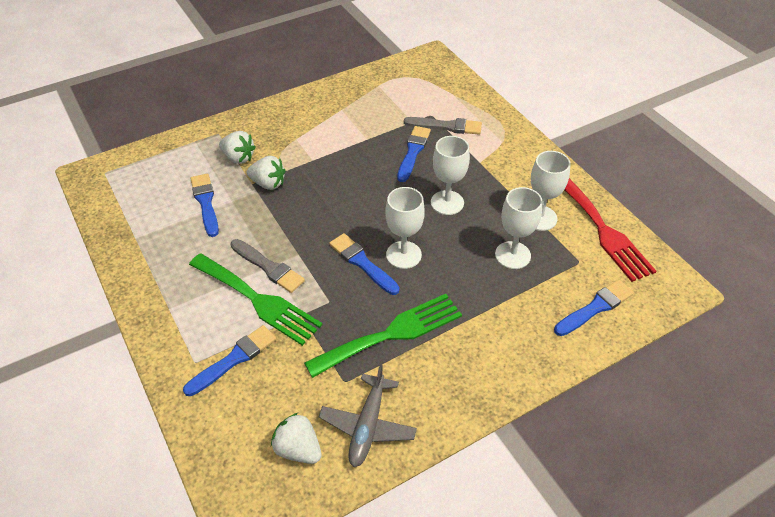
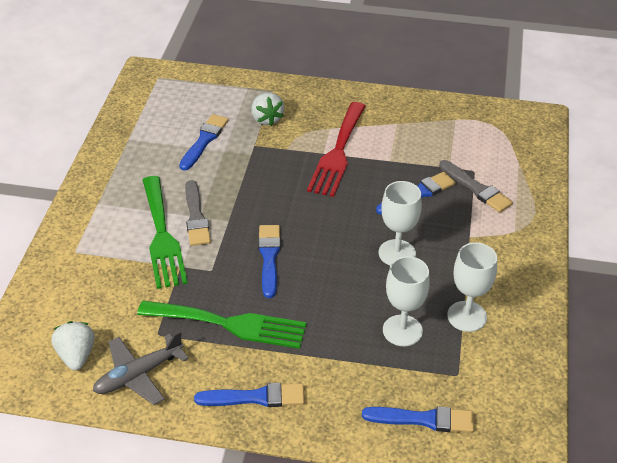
camera: 40 degrees right, 5 degrees down
blue brush [183,325,276,396] -> blue brush moved to [194,383,304,407]
white strawberry [247,156,286,190] -> none
white goblet [386,187,425,269] -> none
red fork [564,178,656,282] -> red fork moved to [307,102,366,197]

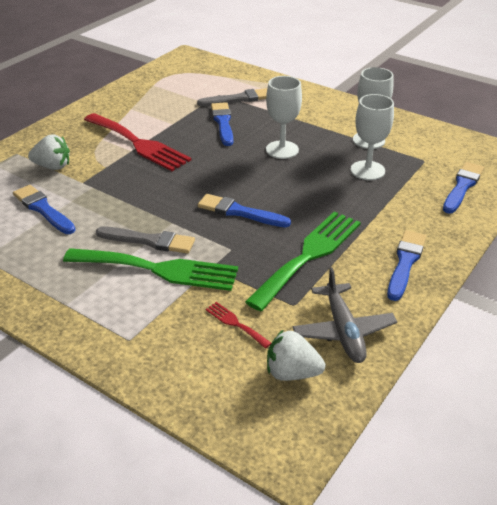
camera: 65 degrees left, 5 degrees down
none -> red fork [206,302,271,348]

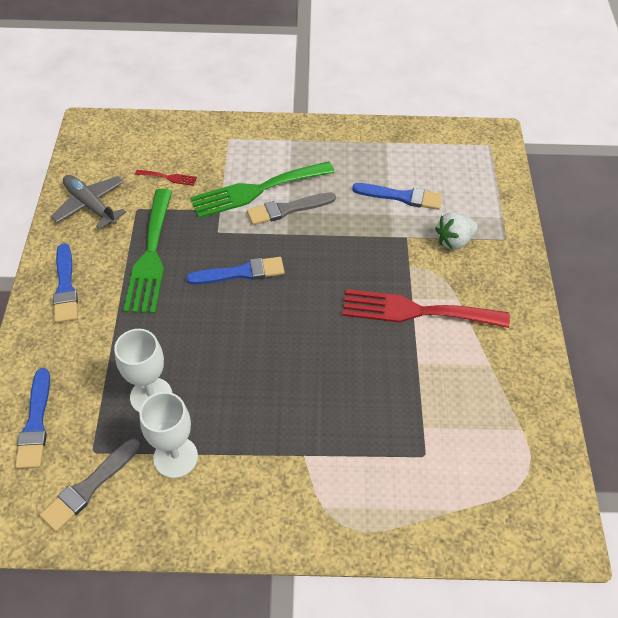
camera: 145 degrees right, 15 degrees up
grey brush [197,88,267,106] -> grey brush moved to [40,439,140,532]
blue brush [211,102,233,146] -> none
white goblet [266,76,302,159] -> none
white strawberry [267,330,326,381] -> none

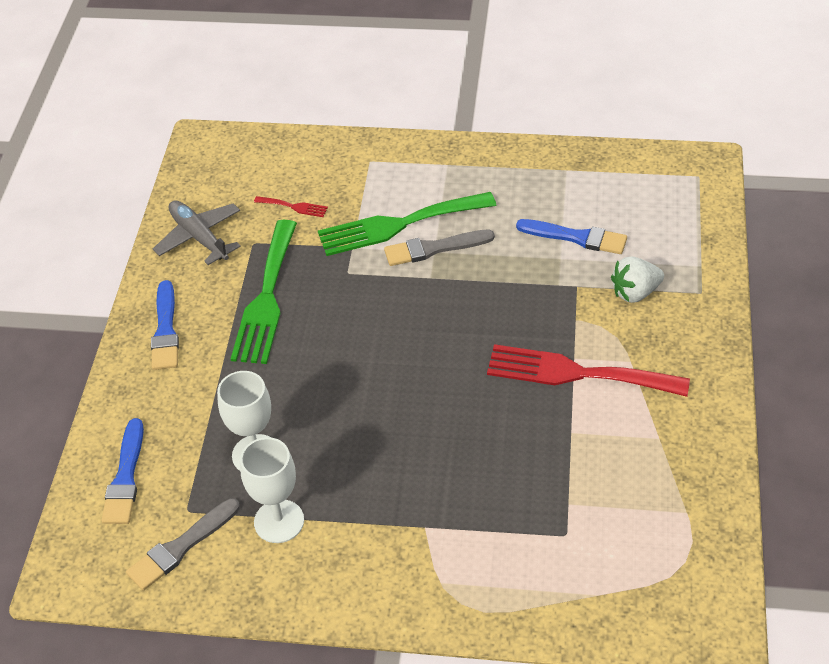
camera: 10 degrees right, 5 degrees down
blue brush [186,257,285,285] -> none

